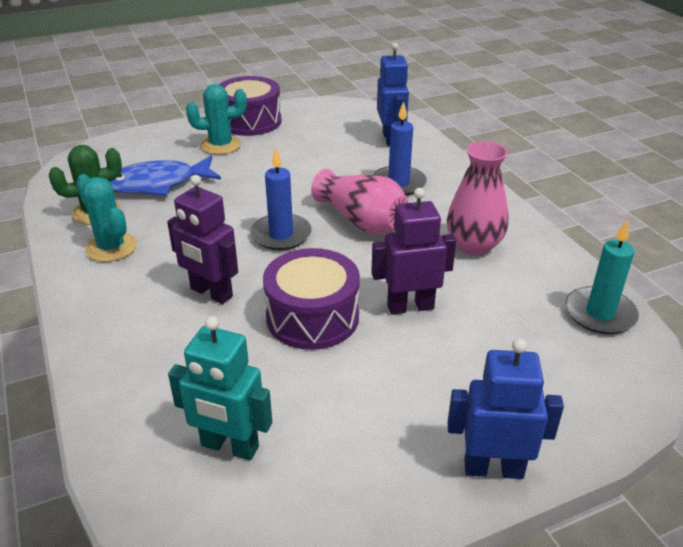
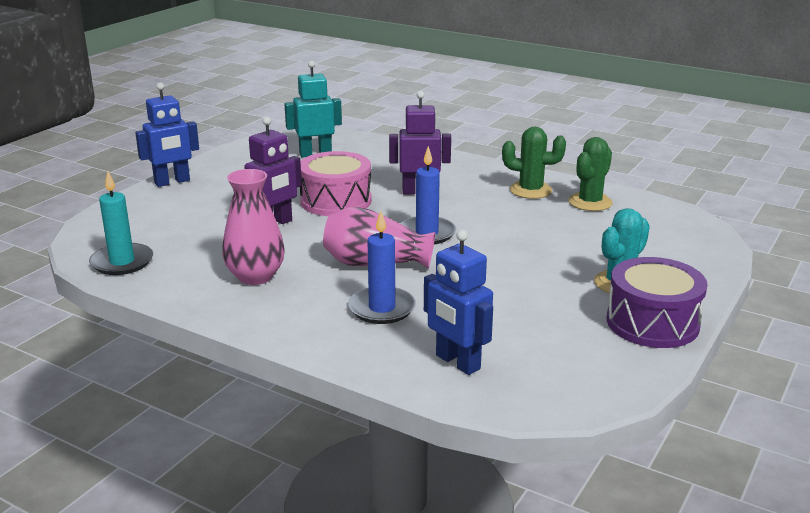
camera: 145 degrees right, 10 degrees down
turquoise cactus [76,174,137,262] -> green cactus [502,127,566,199]
blue fish [109,156,221,196] -> none
purple drum [263,248,360,350] -> pink drum [300,151,372,216]

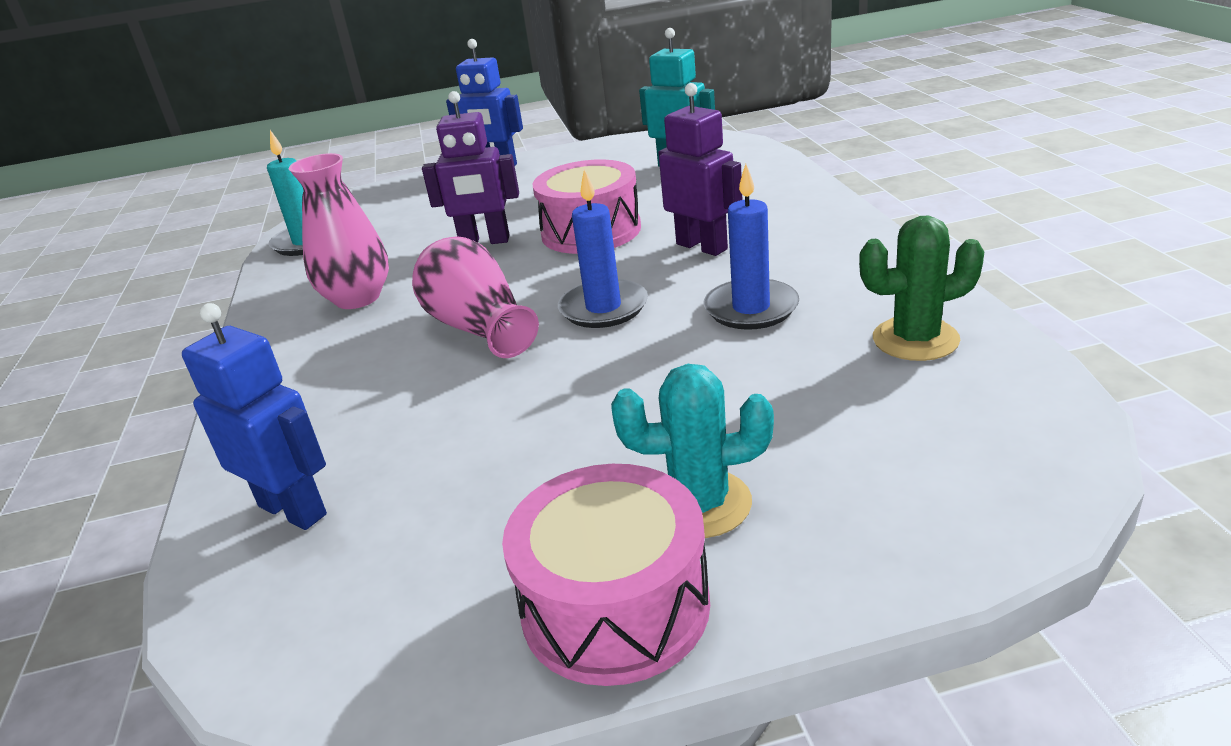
camera: 50 degrees right, 5 degrees up
blue candle [348,211,416,324] -> blue candle moved to [703,164,799,330]
blue robot [424,230,493,375] -> blue robot turned 120 degrees clockwise [182,303,327,530]
green cactus [502,127,566,199] -> none
purple drum [607,257,708,348] -> pink drum [502,464,710,686]

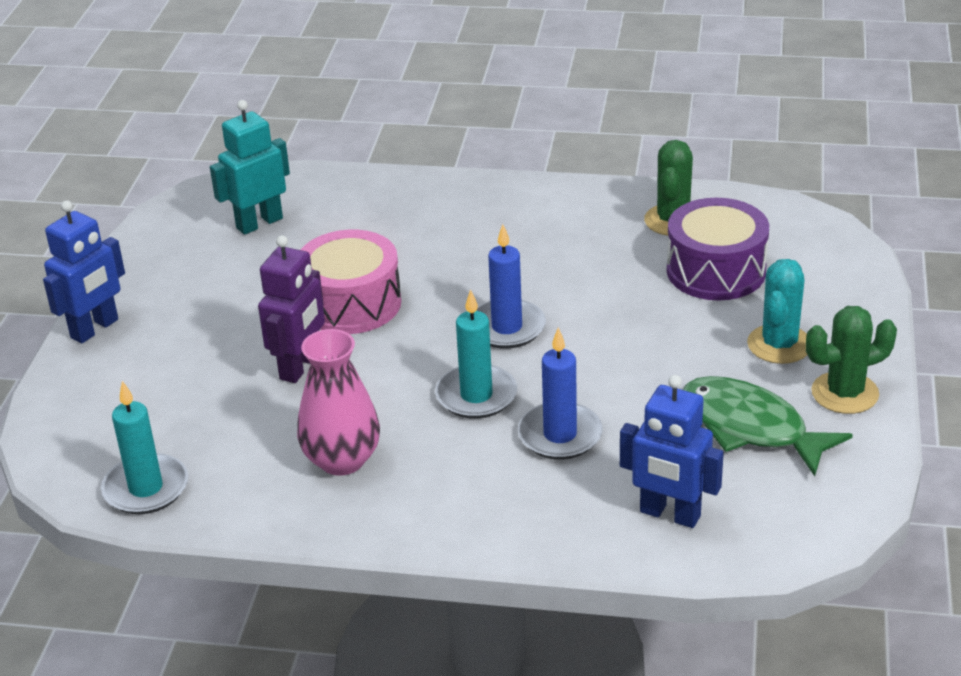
camera: 70 degrees left, 5 degrees up
blue robot [182,303,327,530] -> blue robot turned 120 degrees counterclockwise [620,375,724,528]
pink vase [412,236,539,358] -> turquoise candle [435,289,517,419]
pink drum [502,464,710,686] -> green cactus [806,306,897,414]
purple robot [658,83,742,256] -> none
blue candle [703,164,799,330] -> blue candle moved to [518,327,603,460]
none -> purple drum [667,198,769,300]
none -> green fish [683,376,853,476]

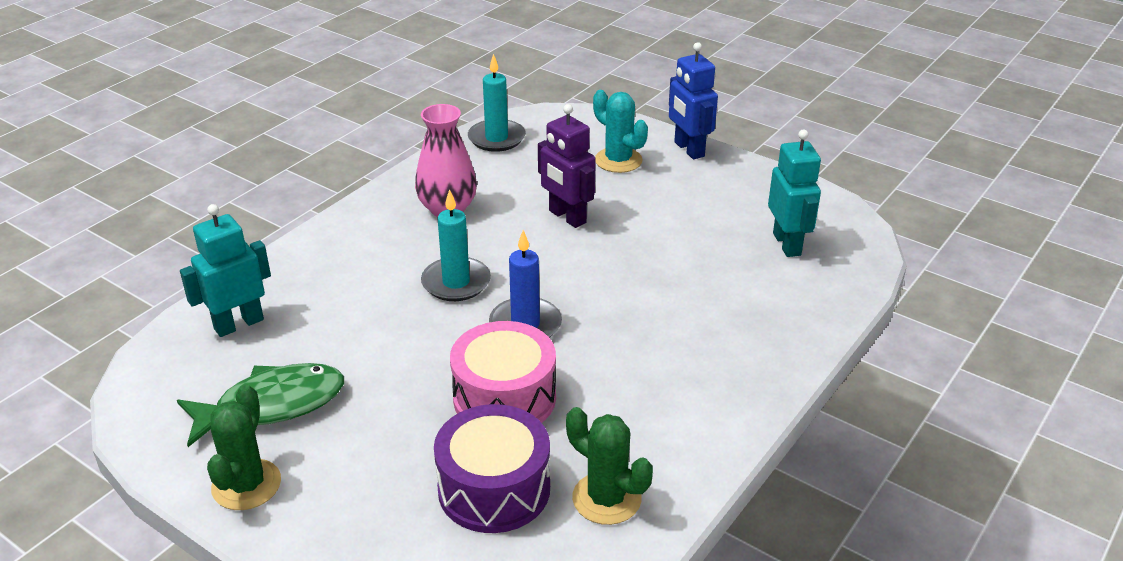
camera: 115 degrees right, 0 degrees up
pink drum [301,230,401,334] -> pink drum moved to [450,321,556,423]
blue candle [518,327,603,460] -> none
blue robot [620,375,724,528] -> turquoise robot [180,204,271,337]
turquoise cactus [747,259,807,364] -> turquoise cactus moved to [593,90,648,173]

